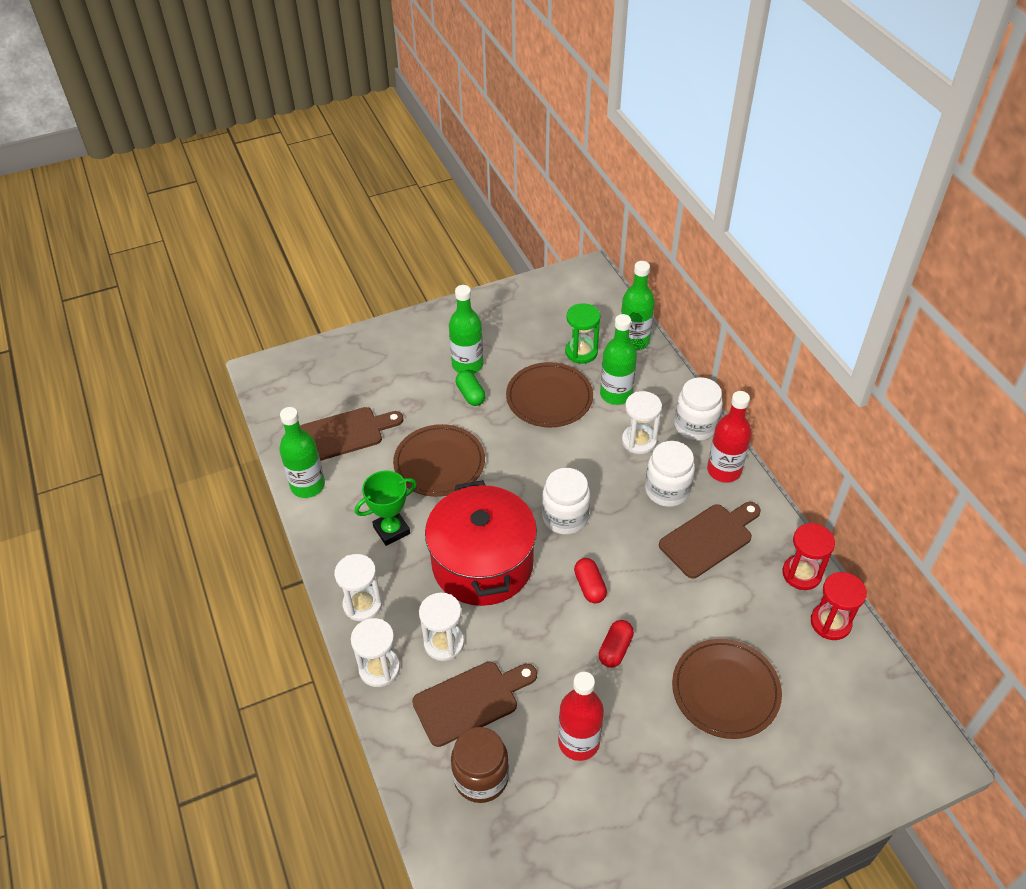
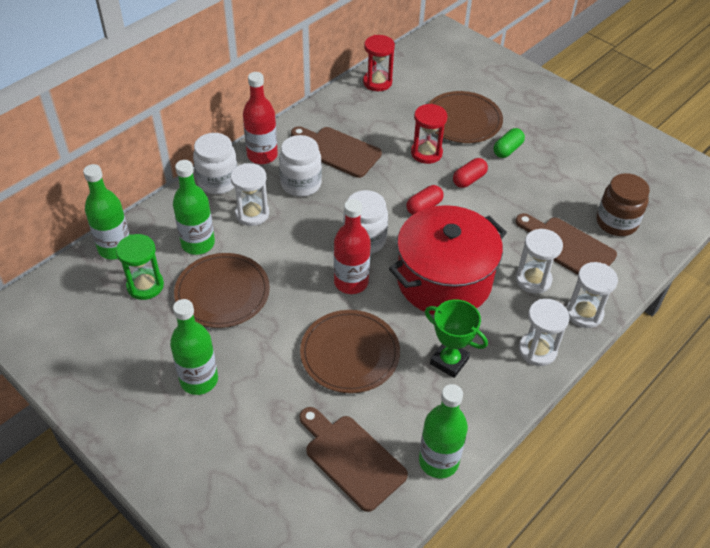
camera: 115 degrees left, 0 degrees up
green capsule [456,371,486,406] -> green capsule moved to [493,128,525,158]
red bottle [558,672,604,761] -> red bottle moved to [334,199,371,294]
red capsule [599,620,634,668] -> red capsule turned 45 degrees counterclockwise [453,158,488,188]
red hourglass [782,523,835,590] -> red hourglass moved to [411,104,448,164]

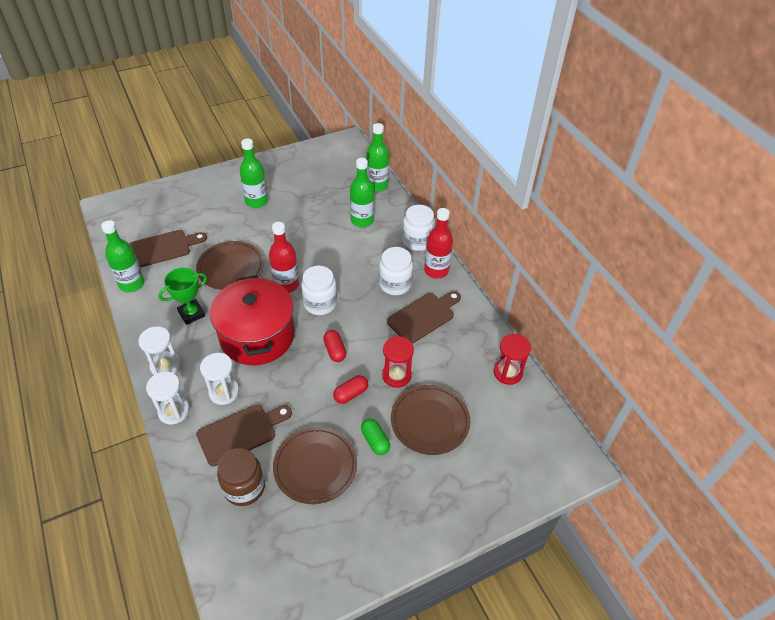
camera: 110 degrees right, 0 degrees up
green hourglass [116,234,164,300] -> none
brown plate [174,253,270,328] -> brown plate moved to [273,427,357,504]
white hourglass [231,163,269,226] -> none
red capsule [453,158,488,188] -> red capsule turned 75 degrees clockwise [333,375,368,404]

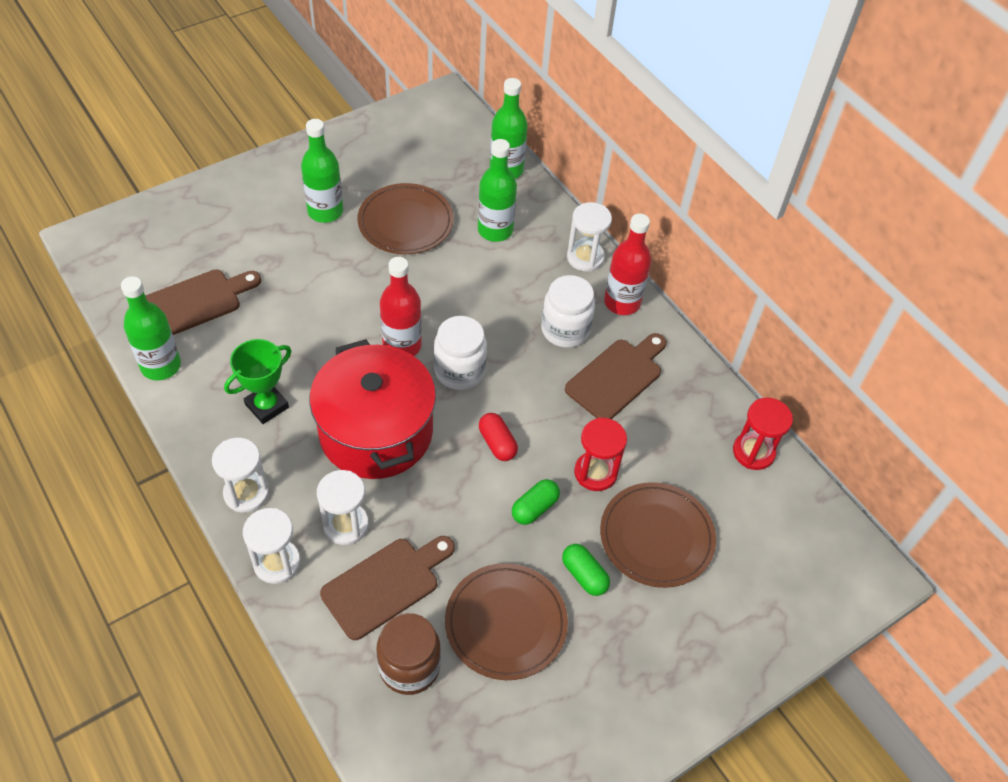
camera: 10 degrees left, 5 degrees up
brown plate [196,241,264,290] -> brown plate moved to [357,183,454,254]
red capsule [333,375,368,404] -> green capsule [512,479,560,525]
white jar [402,205,435,251] -> white hourglass [567,202,612,272]

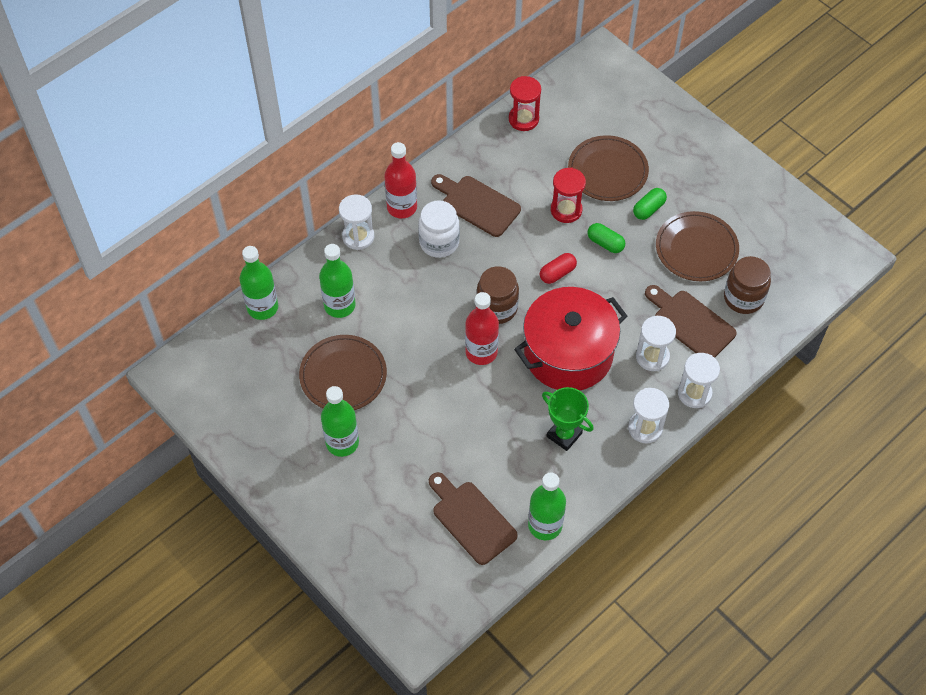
camera: 95 degrees left, 5 degrees up
white jar [434,316,487,390] -> brown jar [476,266,519,324]

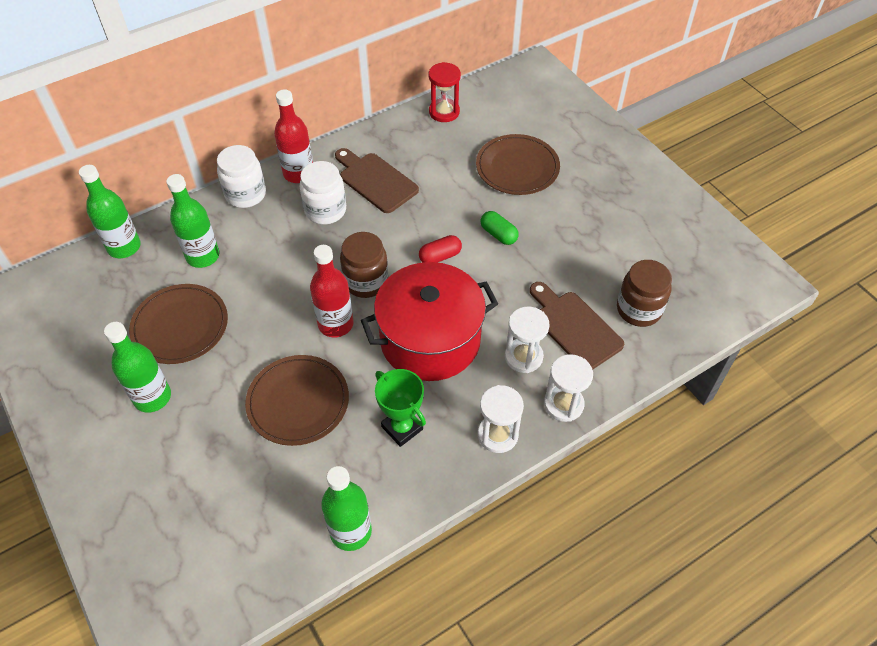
camera: 10 degrees right, 5 degrees down
white hourglass [339,194,374,250] -> white jar [217,145,266,208]
brown cutting board [429,472,518,565] -> none
red hourglass [551,168,586,223] -> none
green capsule [633,188,667,220] -> none
brown plate [656,211,739,281] -> brown plate moved to [245,355,349,446]

